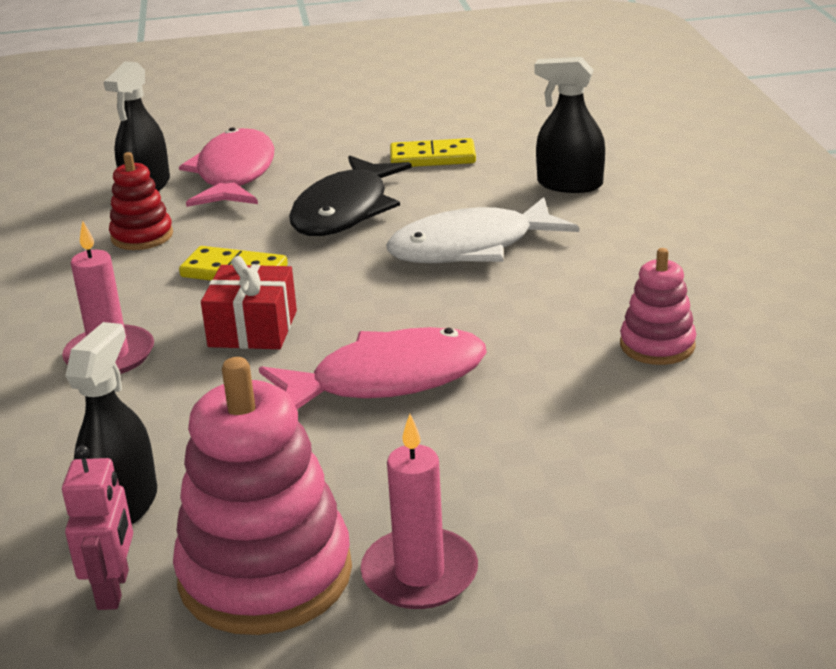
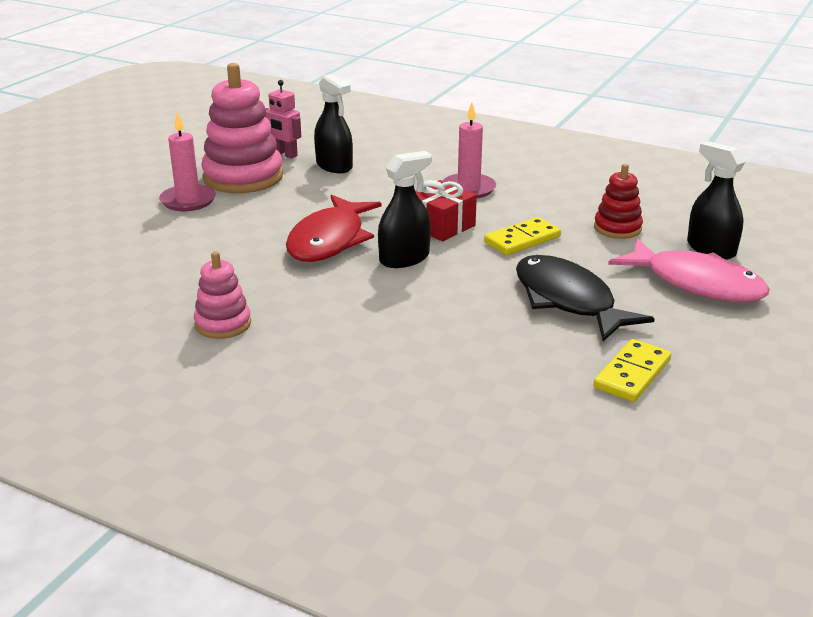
camera: 125 degrees right, 0 degrees up
pink fish [259,327,487,409] -> red fish [286,195,382,262]
white fish [386,197,579,263] -> none
black spray bottle [535,57,605,193] -> black spray bottle moved to [378,151,432,268]

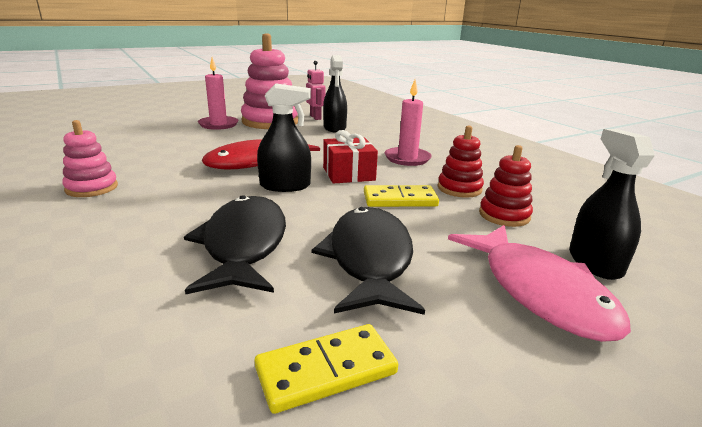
camera: 30 degrees right, 5 degrees down
none -> black fish [184,195,286,295]
none -> red stacking toy [438,126,484,198]

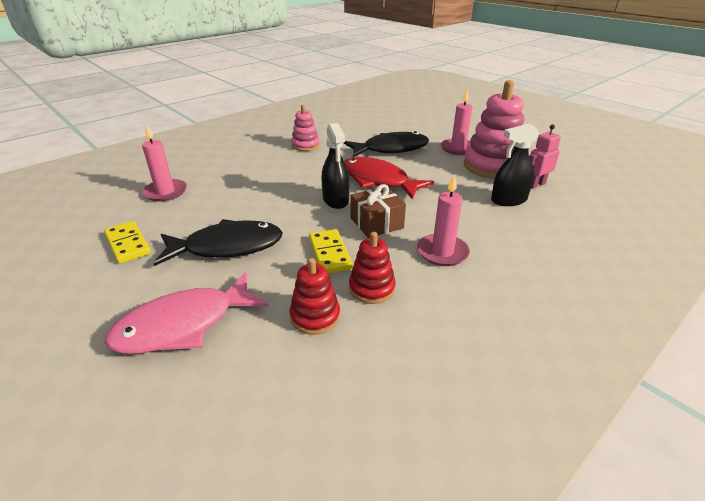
camera: 80 degrees right, 10 degrees up
black fish [184,195,286,295] -> black fish moved to [344,131,429,157]
red gift [323,130,378,184] -> brown gift [350,184,406,238]
black spray bottle [569,129,655,280] -> none
none -> pink candle [142,124,187,202]

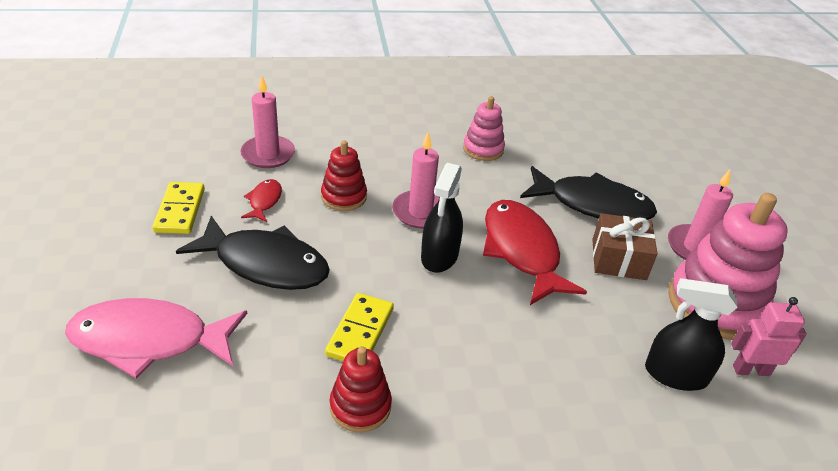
camera: 30 degrees right, 5 degrees up
red stacking toy [290,258,340,335] -> red stacking toy moved to [321,140,367,211]
brown gift [350,184,406,238] -> brown gift moved to [592,213,657,280]
pink candle [417,175,470,266] -> pink candle moved to [392,132,440,229]
none -> red fish [241,179,282,222]

